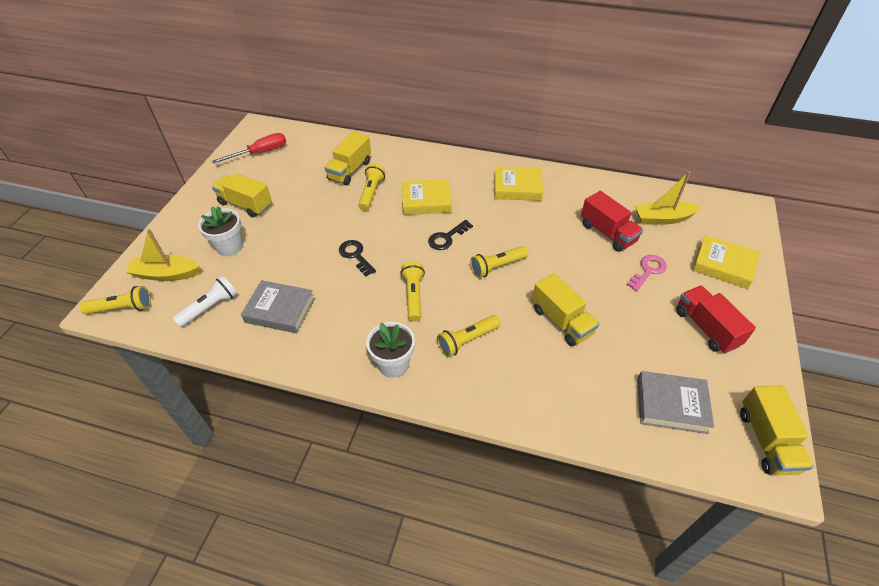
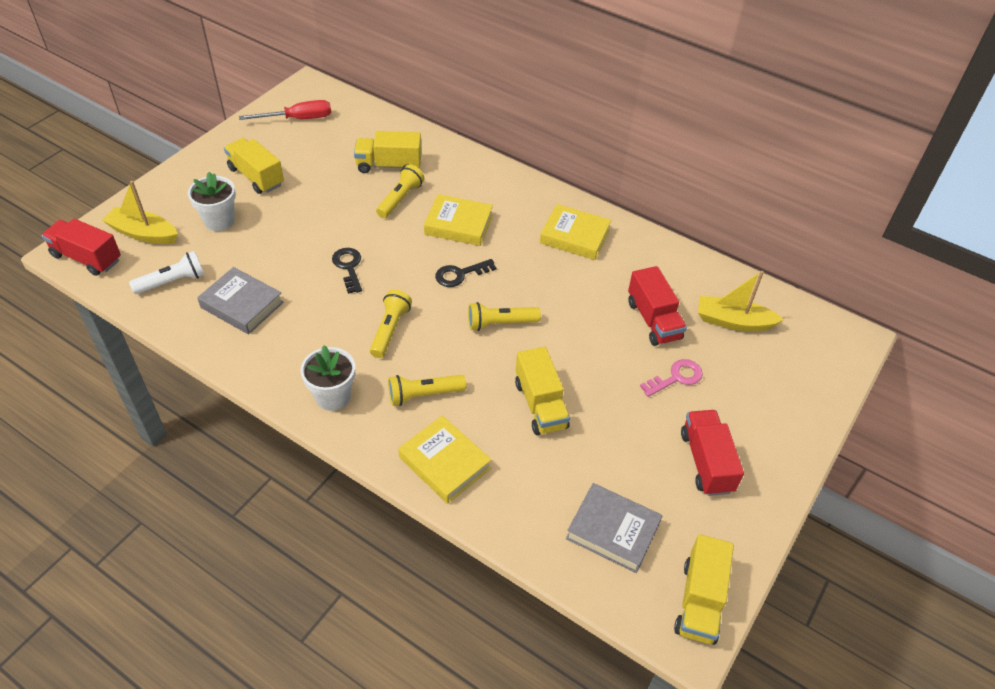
camera: 15 degrees right, 0 degrees up
yellow flashlight [80,286,151,314] -> red truck [41,219,121,276]
yellow truck [325,132,371,185] -> yellow truck turned 45 degrees clockwise [354,131,422,173]
yellow book [692,235,760,289] -> yellow book moved to [398,415,491,504]

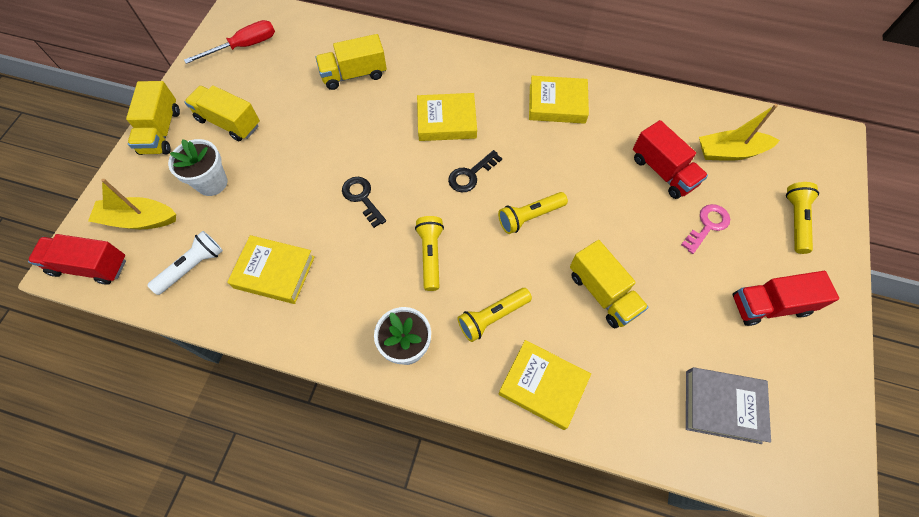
camera: 15 degrees left, 15 degrees up
grey book [197,267,284,334] -> yellow book [227,235,315,304]
yellow flashlight [376,164,424,218] -> yellow flashlight moved to [786,182,819,254]
yellow truck [674,534,734,645] -> yellow truck moved to [126,81,180,155]
red truck [681,410,744,496] -> red truck turned 75 degrees counterclockwise [733,271,839,326]

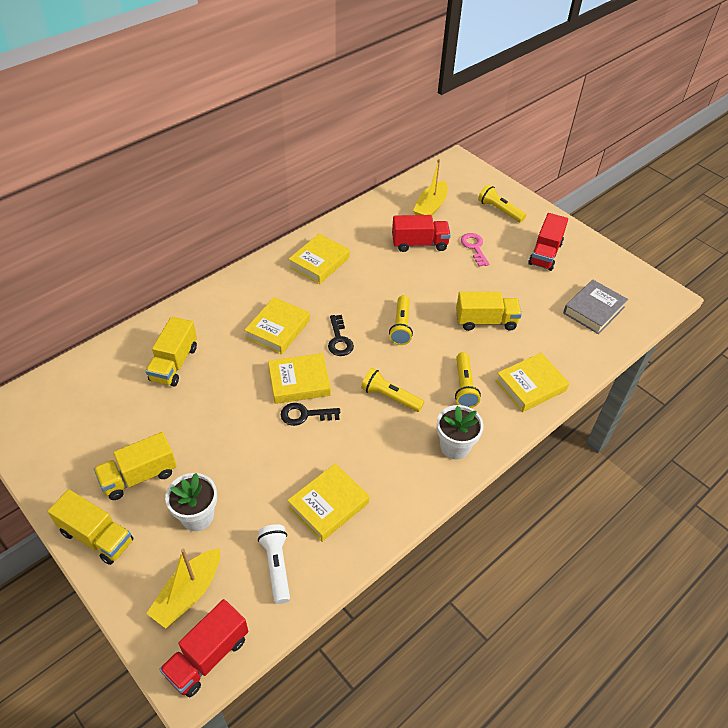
camera: 60 degrees left, 15 degrees down
red screwdriver [184,20,275,64] -> none
none -> yellow book [268,353,331,404]

